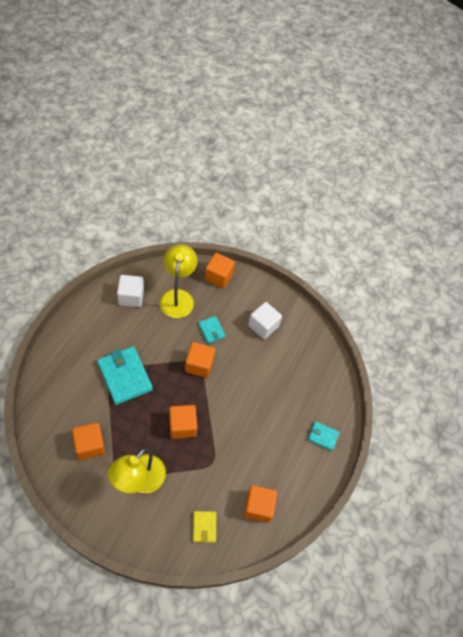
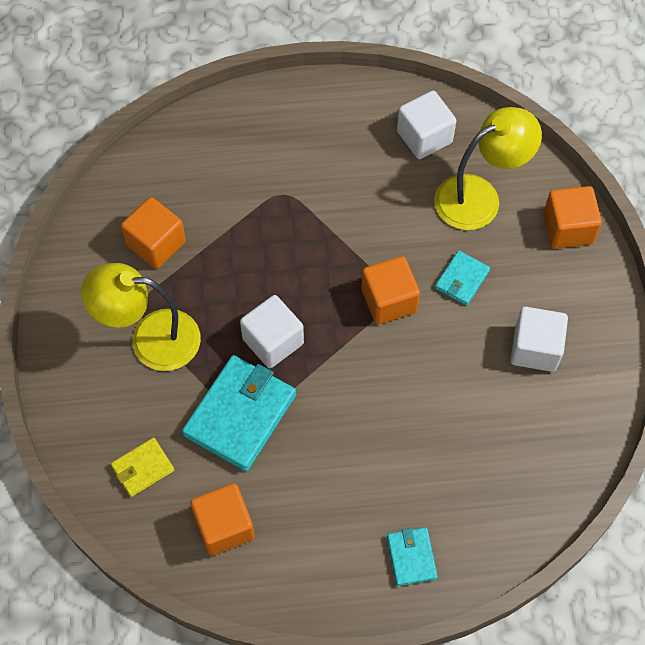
camera: 65 degrees right, 5 degrees up
turquoise wallet [97,346,153,405] -> turquoise wallet moved to [182,355,296,471]
orange cube [169,405,197,439] -> white cube [240,295,304,368]

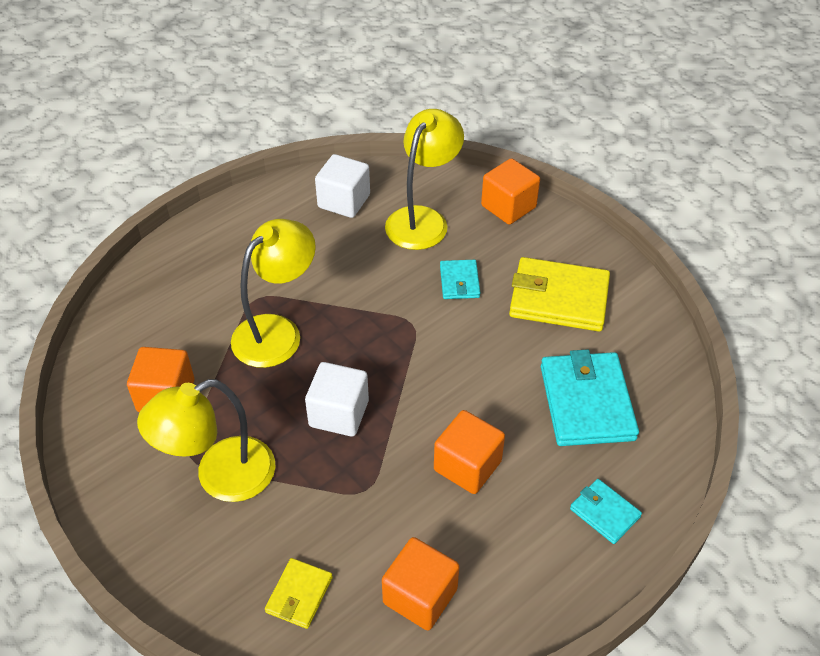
camera: 35 degrees left, 15 degrees down
turquoise wallet [182,355,296,471] -> turquoise wallet moved to [541,349,639,446]
orange cube [361,256,420,324] -> orange cube moved to [434,410,505,494]
white cube [511,307,568,372] -> yellow wallet [509,257,610,332]
none -> yellow lamp [231,219,316,368]

